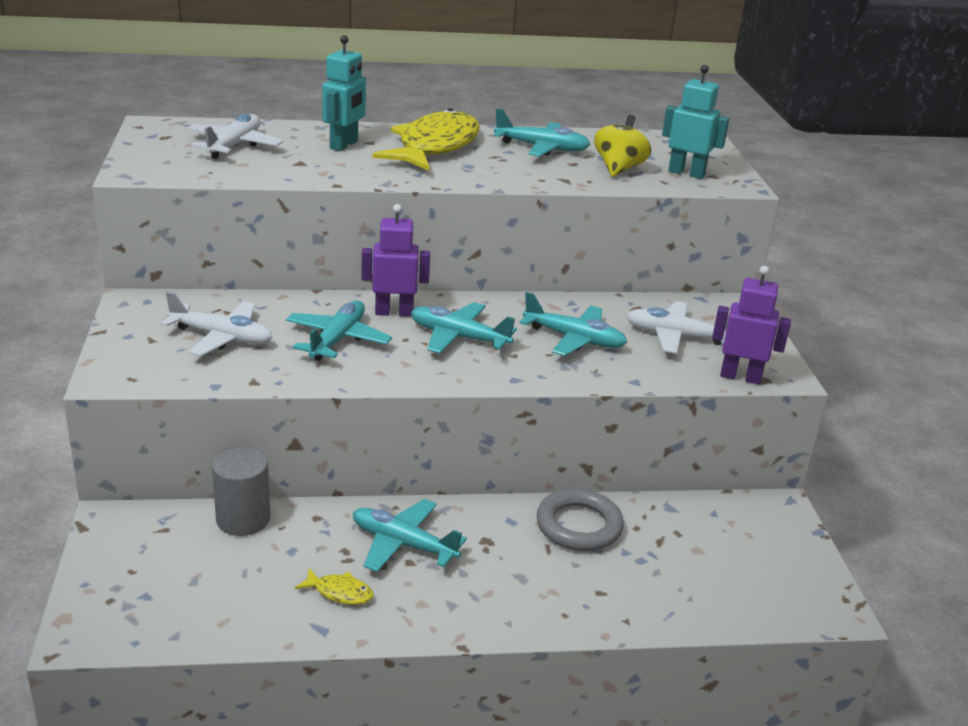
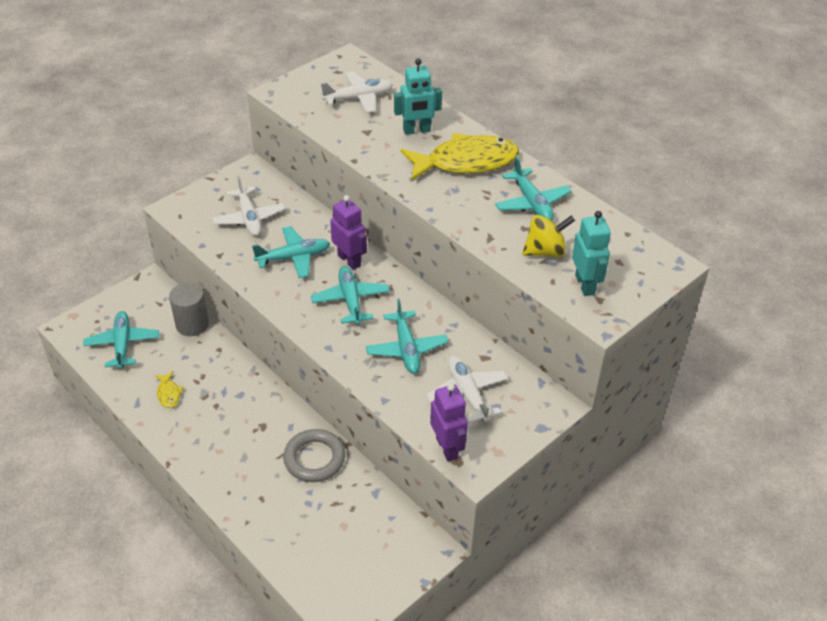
camera: 55 degrees right, 15 degrees up
turquoise plane [353,499,467,572] -> turquoise plane moved to [83,311,159,369]

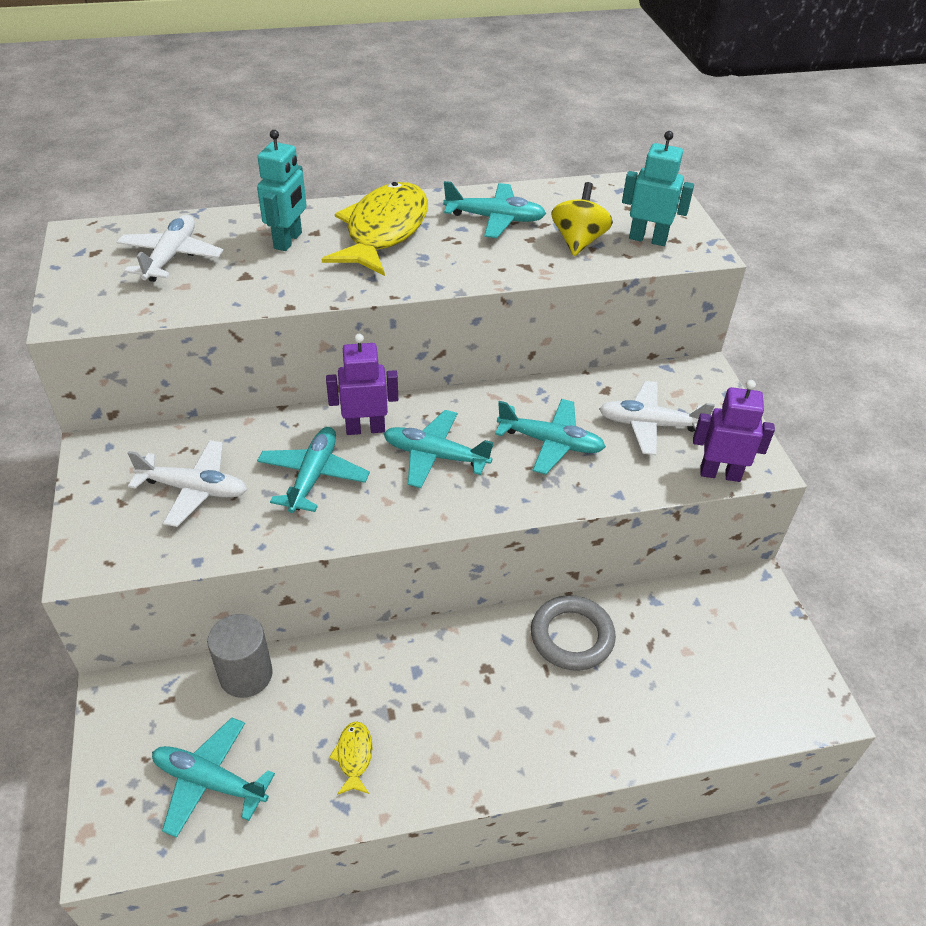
camera: 60 degrees left, 0 degrees up
yellow fish [154,371,183,408] -> yellow fish turned 105 degrees counterclockwise [329,721,373,795]

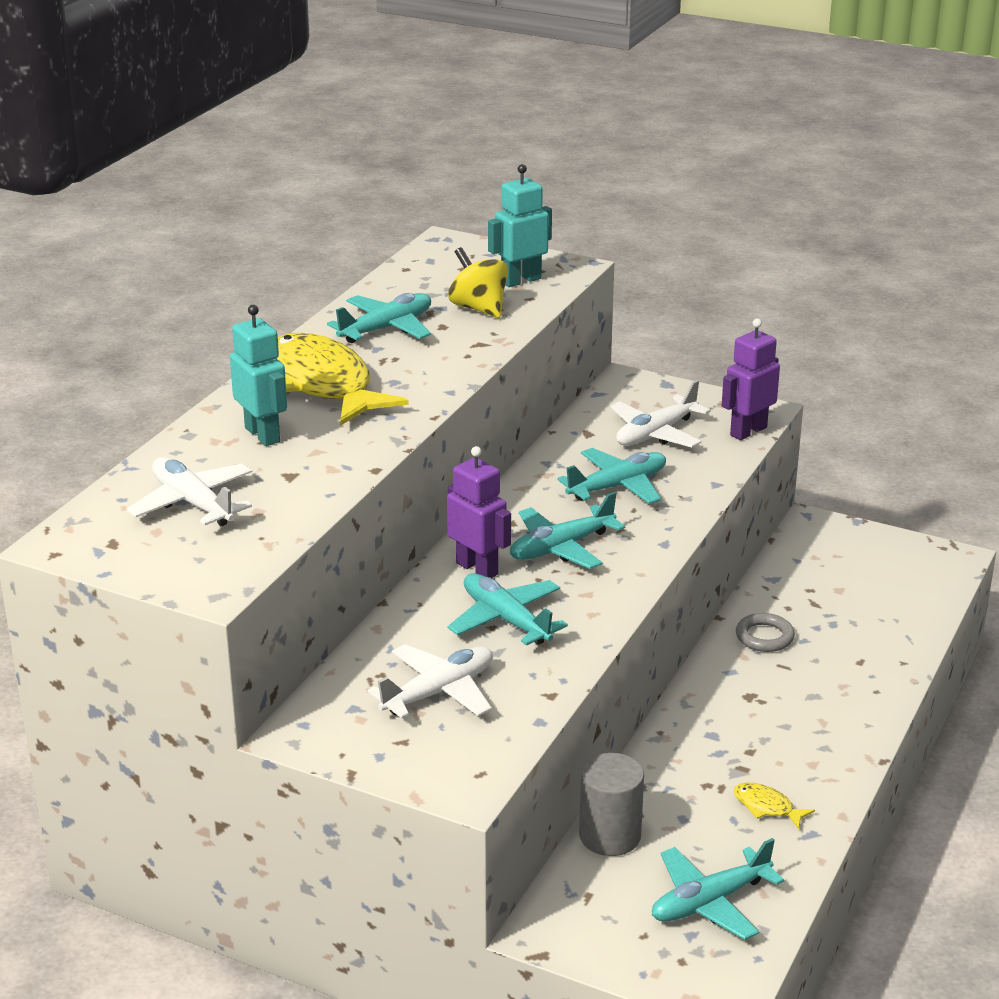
camera: 50 degrees left, 15 degrees down
purple robot [326,334,398,435] -> purple robot turned 105 degrees clockwise [447,446,511,578]
grey ring [531,595,616,671] -> grey ring [736,613,795,652], size x0.65

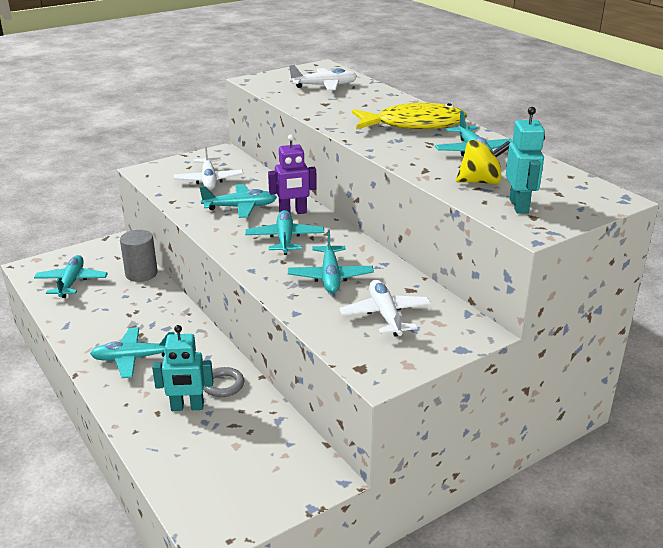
camera: 120 degrees right, 0 degrees up
turquoise robot [230,305,287,446] -> turquoise robot moved to [152,325,213,411]
purple robot [722,318,780,440] -> none
yellow fish [733,782,815,829] -> none
none -> turquoise plane [90,327,175,378]

